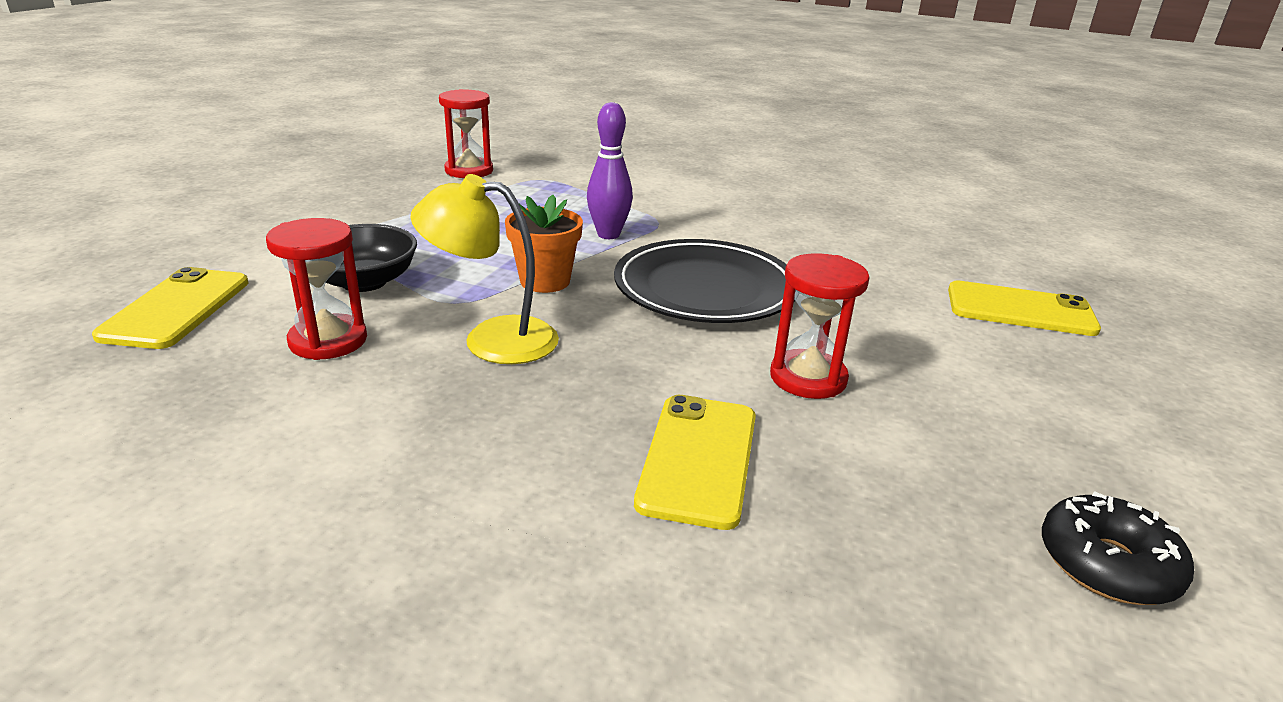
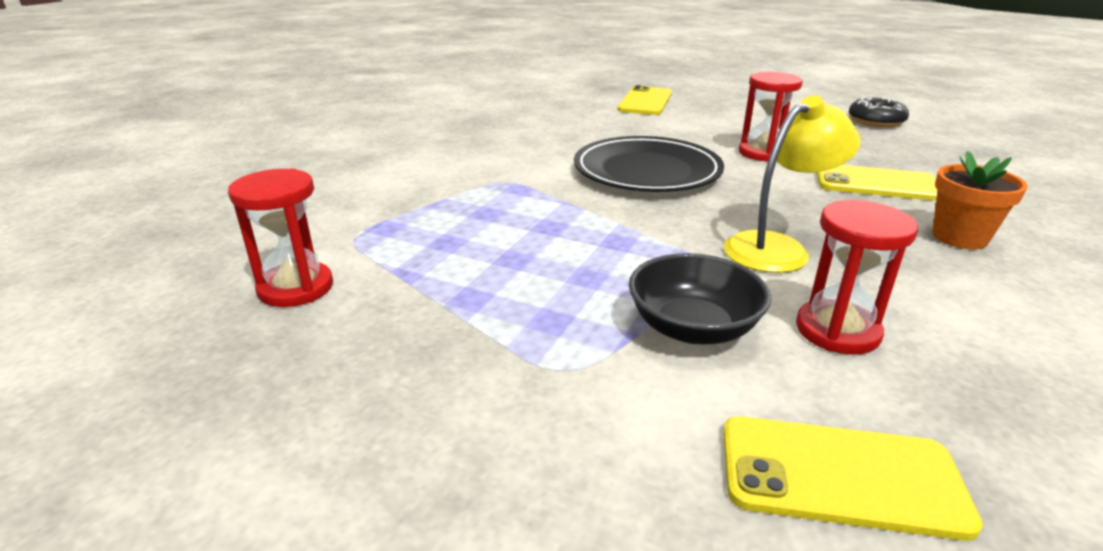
camera: 85 degrees left, 0 degrees up
yellow lamp [410,174,559,364] -> yellow lamp turned 135 degrees counterclockwise [724,96,861,273]
orange flower pot [505,195,583,293] -> orange flower pot moved to [932,151,1028,249]
purple bowling pin [587,102,633,239] -> none

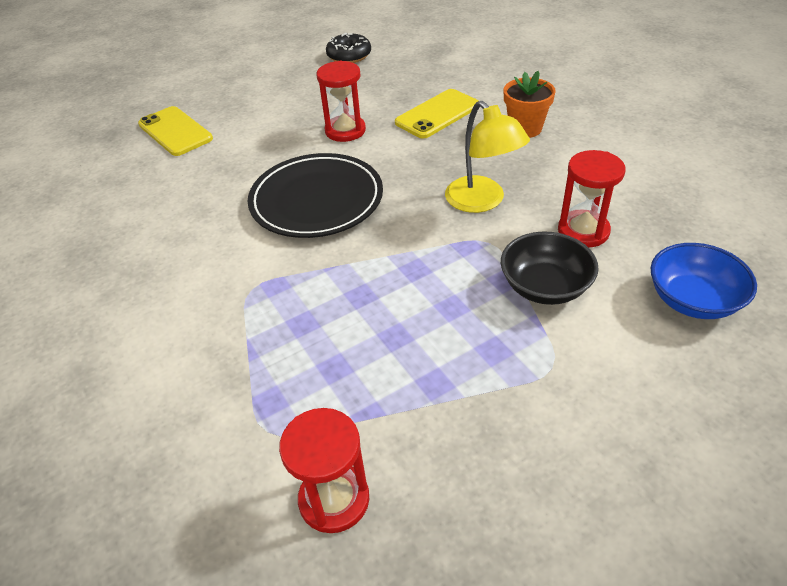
camera: 55 degrees left, 15 degrees up
yellow phone [723,416,983,541] -> blue bowl [651,243,757,319]
yellow lamp [724,96,861,273] -> yellow lamp turned 150 degrees clockwise [445,101,530,213]

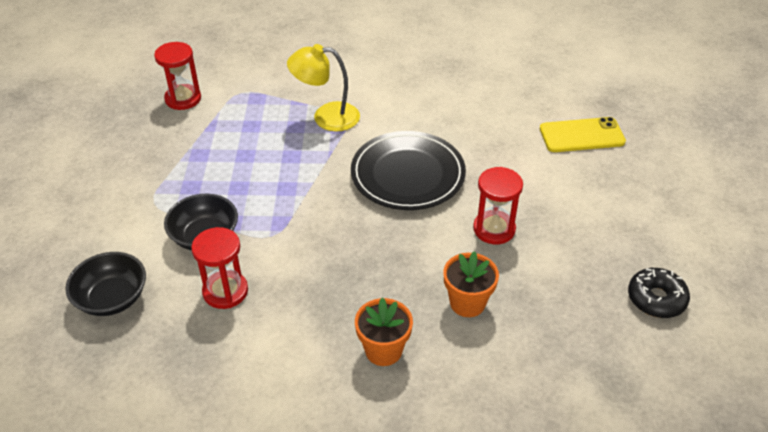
camera: 120 degrees right, 0 degrees up
yellow phone [395,89,478,139] -> orange flower pot [443,251,499,317]
yellow lamp [445,101,530,213] -> yellow lamp moved to [287,44,360,131]
blue bowl [651,243,757,319] -> black bowl [65,252,146,316]

